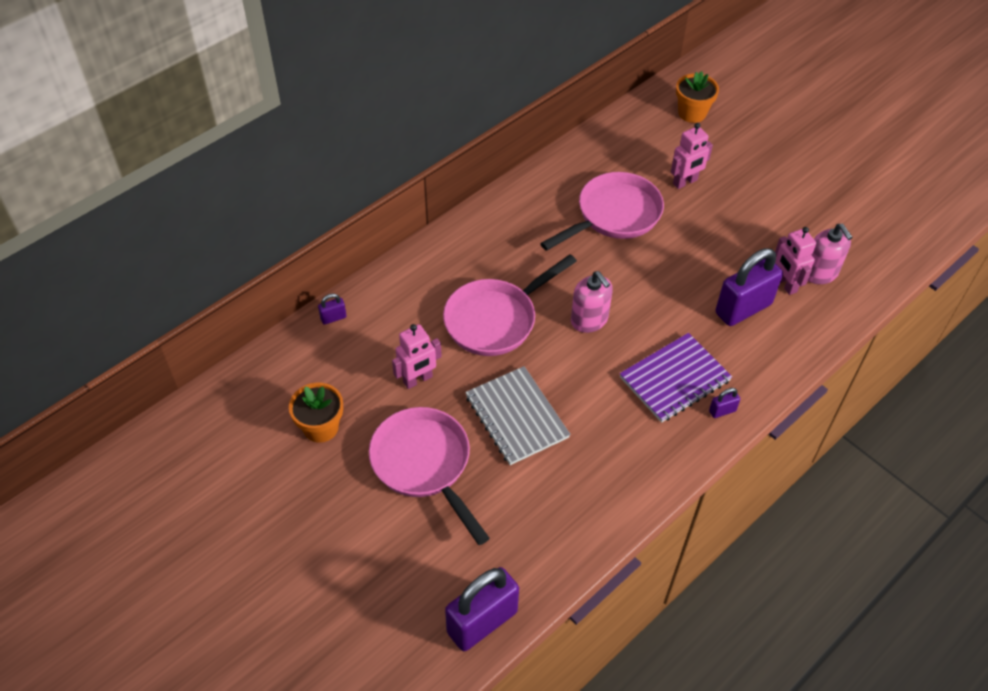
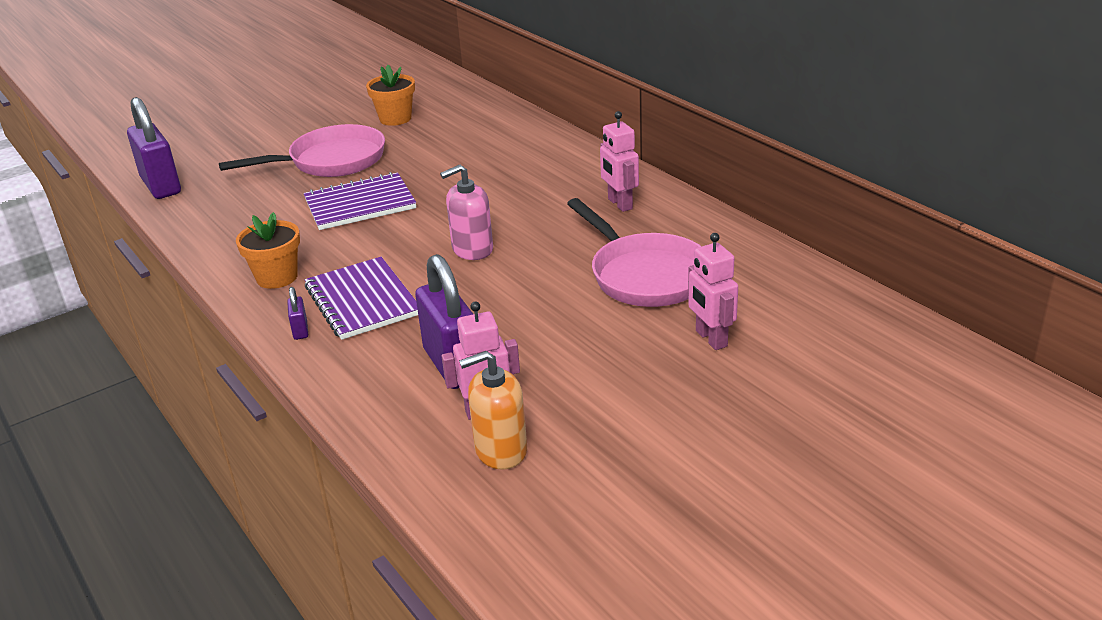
camera: 100 degrees right, 20 degrees down
purple padlock [318,294,347,325] -> none
pink robot [392,324,442,389] -> pink robot moved to [600,111,639,212]
pink pan [443,254,577,356] -> none
grey notebook [465,366,571,465] -> purple notebook [304,172,416,230]
orange flower pot [676,71,719,123] -> orange flower pot moved to [236,212,300,289]
pink soap dispenser [808,224,853,284] -> orange soap dispenser [459,351,527,469]

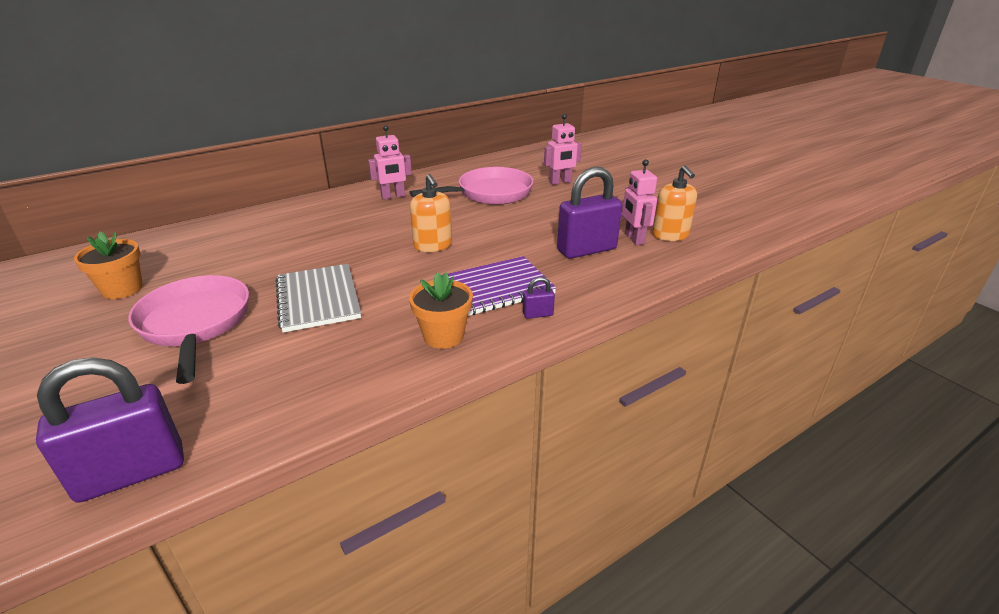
camera: 90 degrees left, 0 degrees up
purple notebook [304,172,416,230] -> grey notebook [276,264,361,333]
pink soap dispenser [440,164,493,260] -> orange soap dispenser [410,174,452,252]

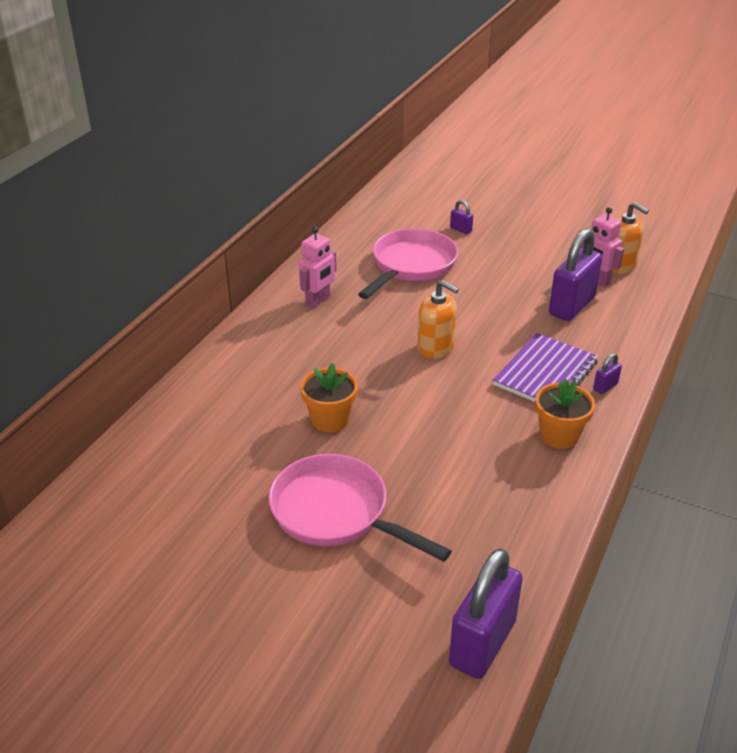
camera: 30 degrees left, 5 degrees up
orange flower pot [74,231,143,299] -> orange flower pot moved to [300,363,358,432]
grey notebook [276,264,361,333] -> none
pink robot [544,114,582,185] -> purple padlock [450,200,473,234]

